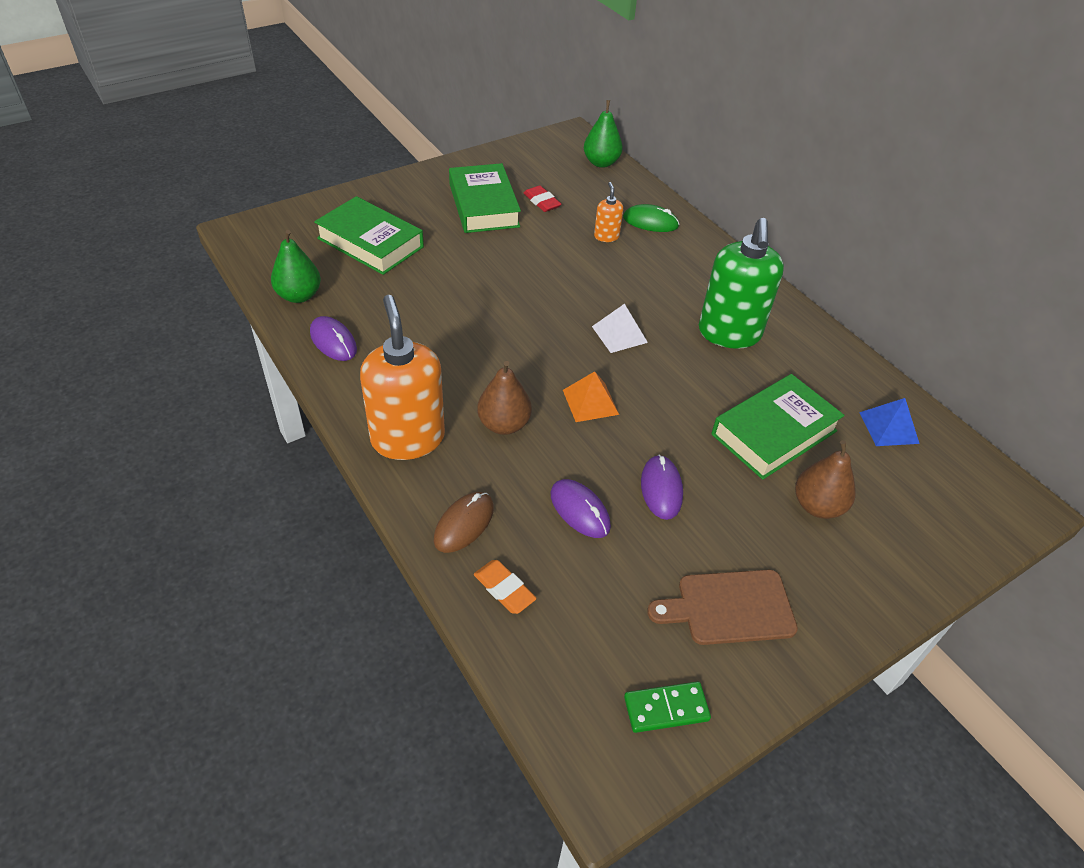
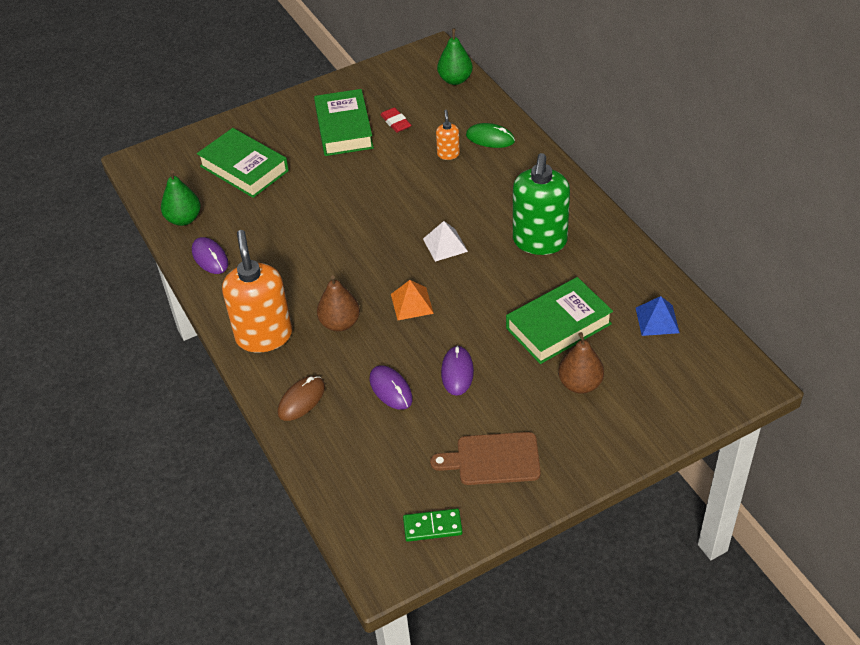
camera: 10 degrees right, 0 degrees up
orange eraser [474,560,537,614] -> none

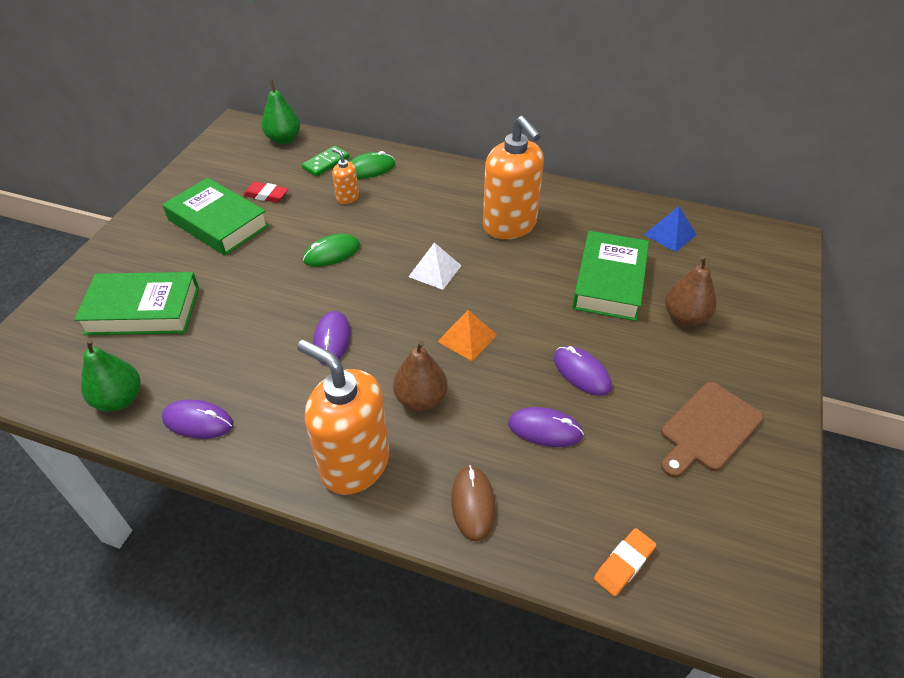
camera: 45 degrees left, 0 degrees up
green domino [403,508,463,542] -> green domino moved to [302,146,349,177]
green soap dispenser [513,153,570,255] -> orange soap dispenser [483,116,544,239]
none -> green mouse [303,234,360,267]
none -> purple mouse [313,311,351,365]
none -> orange eraser [594,528,656,596]

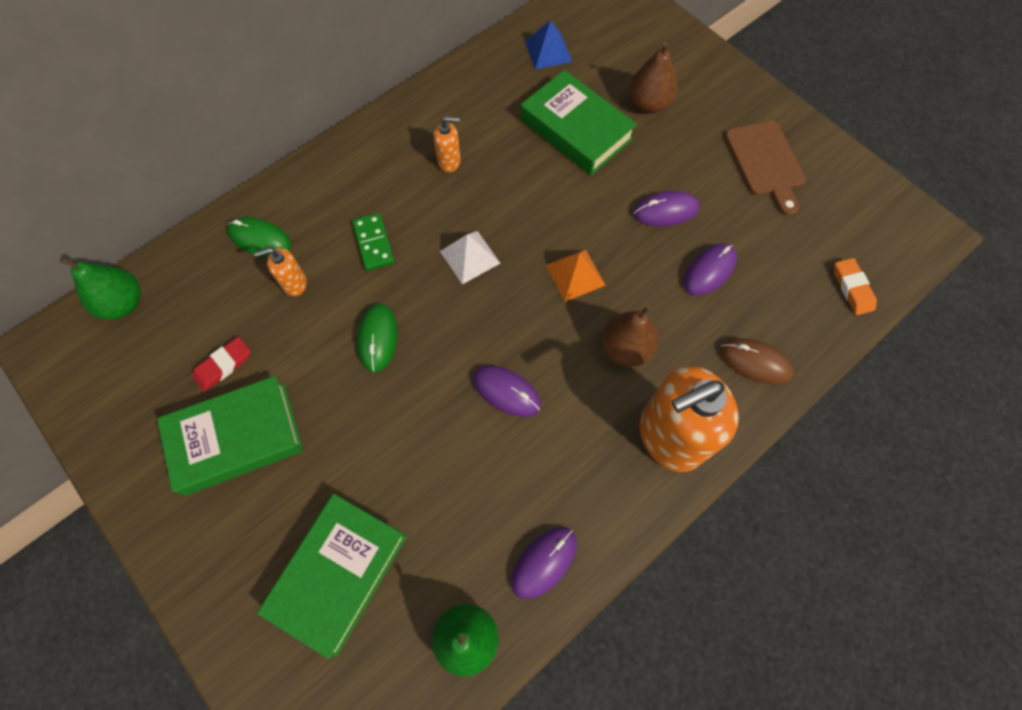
camera: 60 degrees left, 20 degrees up
green domino [302,146,349,177] -> green domino moved to [352,213,394,271]
green mouse [350,151,395,179] -> green mouse turned 75 degrees counterclockwise [227,217,291,257]
orange soap dispenser [483,116,544,239] -> orange soap dispenser [433,116,461,172], size x0.45

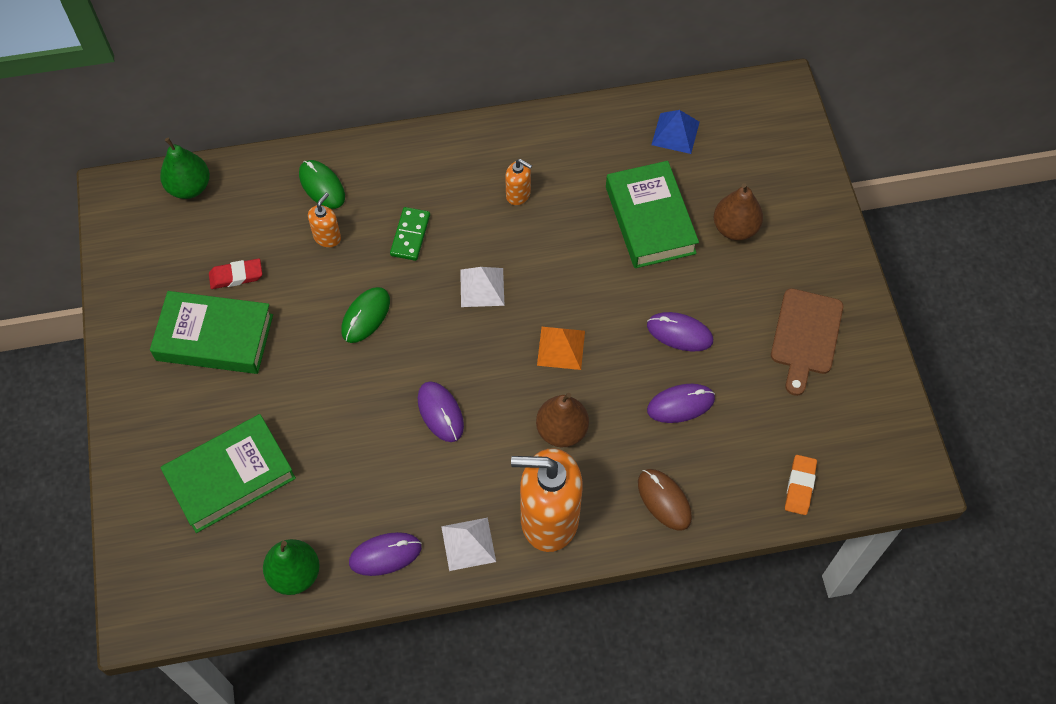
camera: 30 degrees right, 5 degrees down
orange soap dispenser [254,248,307,296] -> orange soap dispenser turned 105 degrees clockwise [308,193,341,248]
none -> white pyramid [441,518,496,571]

